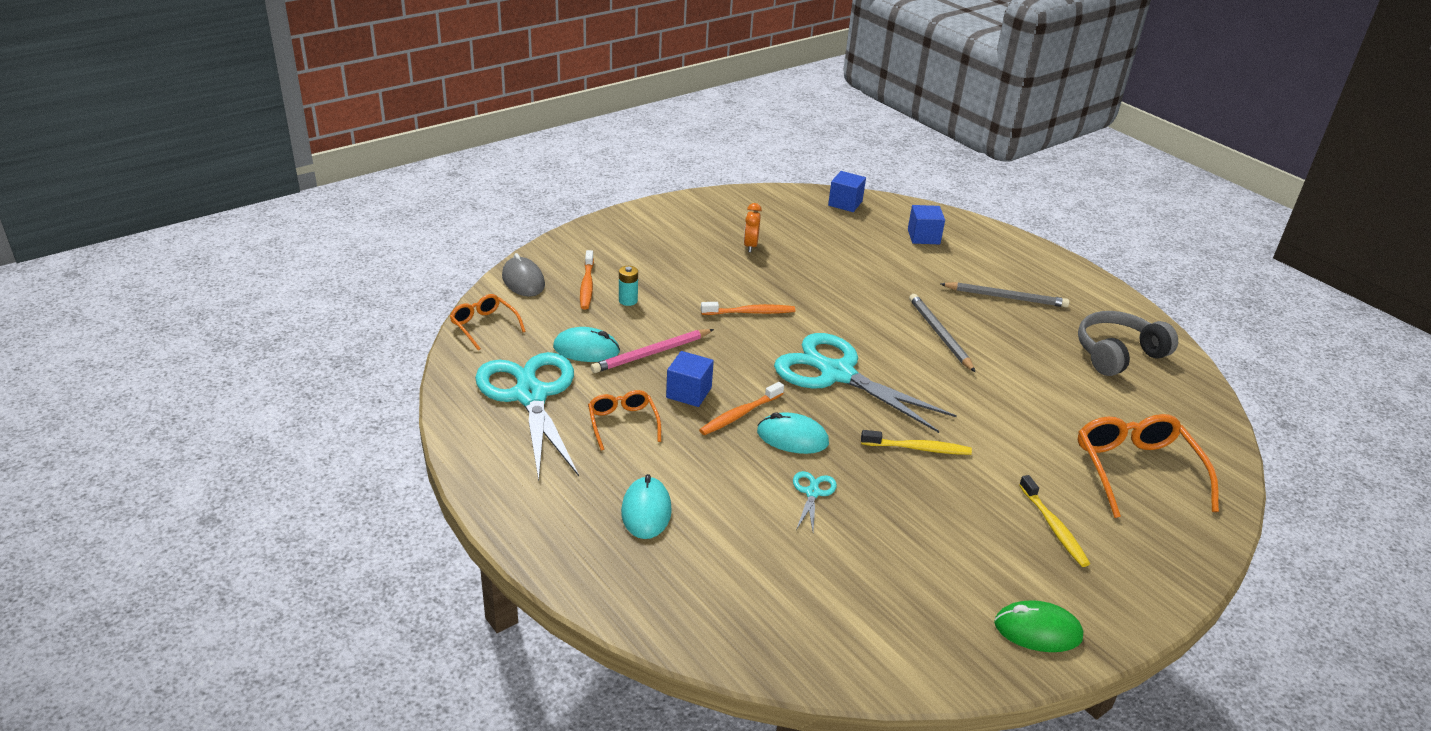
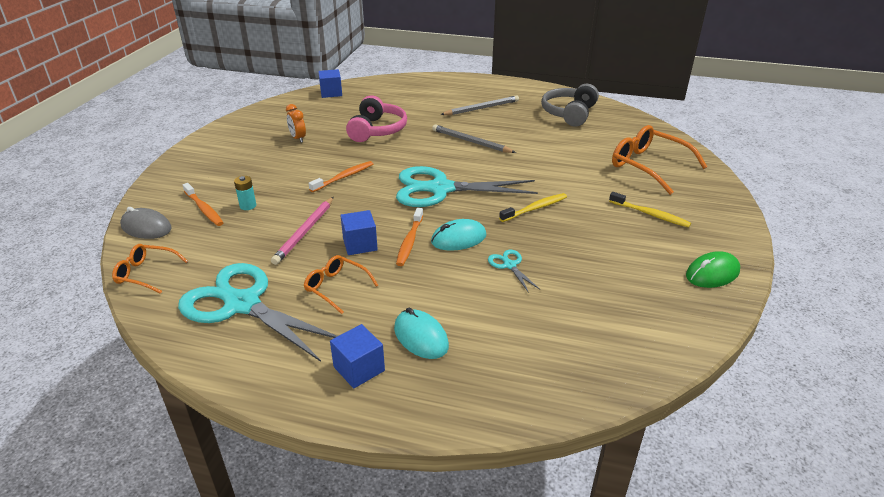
camera: 35 degrees left, 0 degrees up
turquoise mouse [553,327,620,362] -> none
blue cube [908,205,945,244] -> blue cube moved to [330,324,385,388]
none -> pink headphones [346,95,407,142]

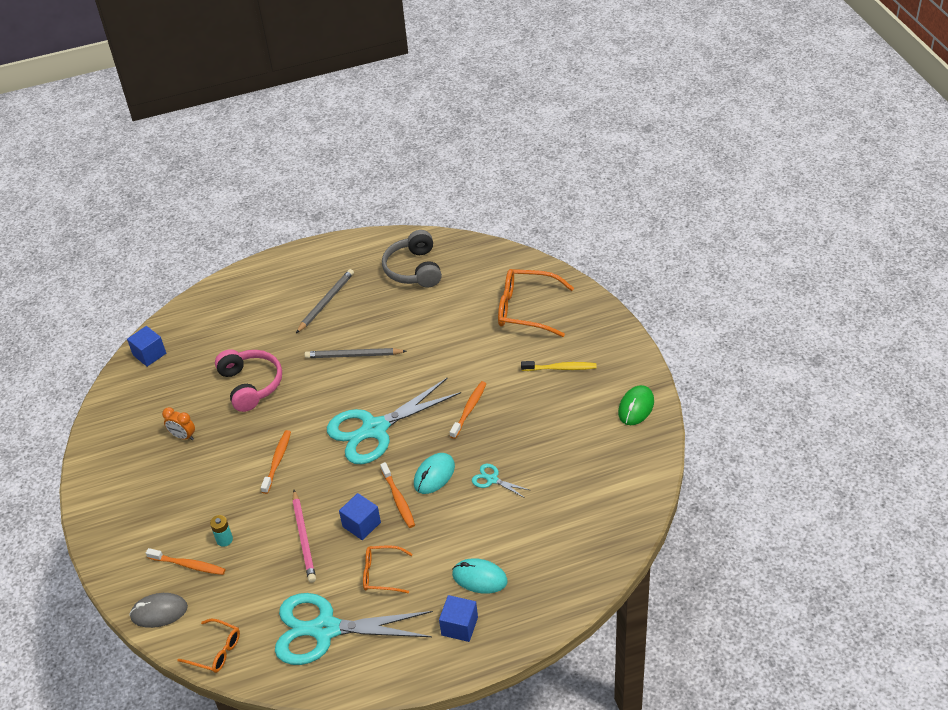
camera: 30 degrees left, 10 degrees up
orange glasses [112,244,188,294] -> orange glasses turned 135 degrees counterclockwise [177,619,240,673]
yellow toothbrush [499,193,567,222] -> orange toothbrush [450,381,486,439]

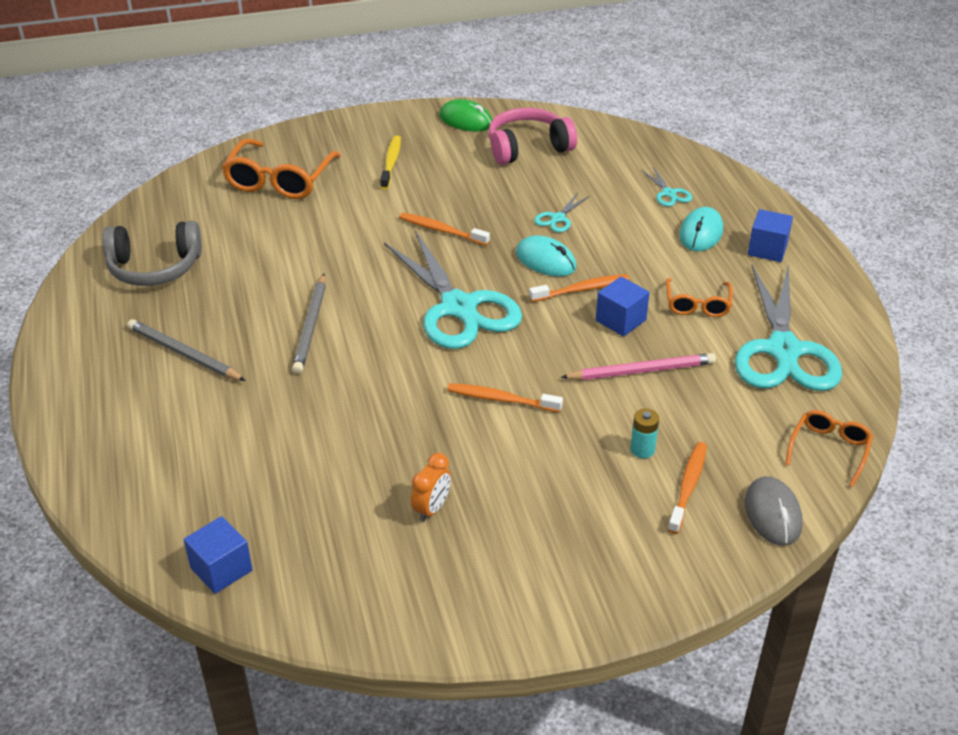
camera: 90 degrees left, 5 degrees down
pink headphones [215,349,282,412] -> pink headphones moved to [488,108,577,165]
none -> turquoise scissors [641,167,692,207]

